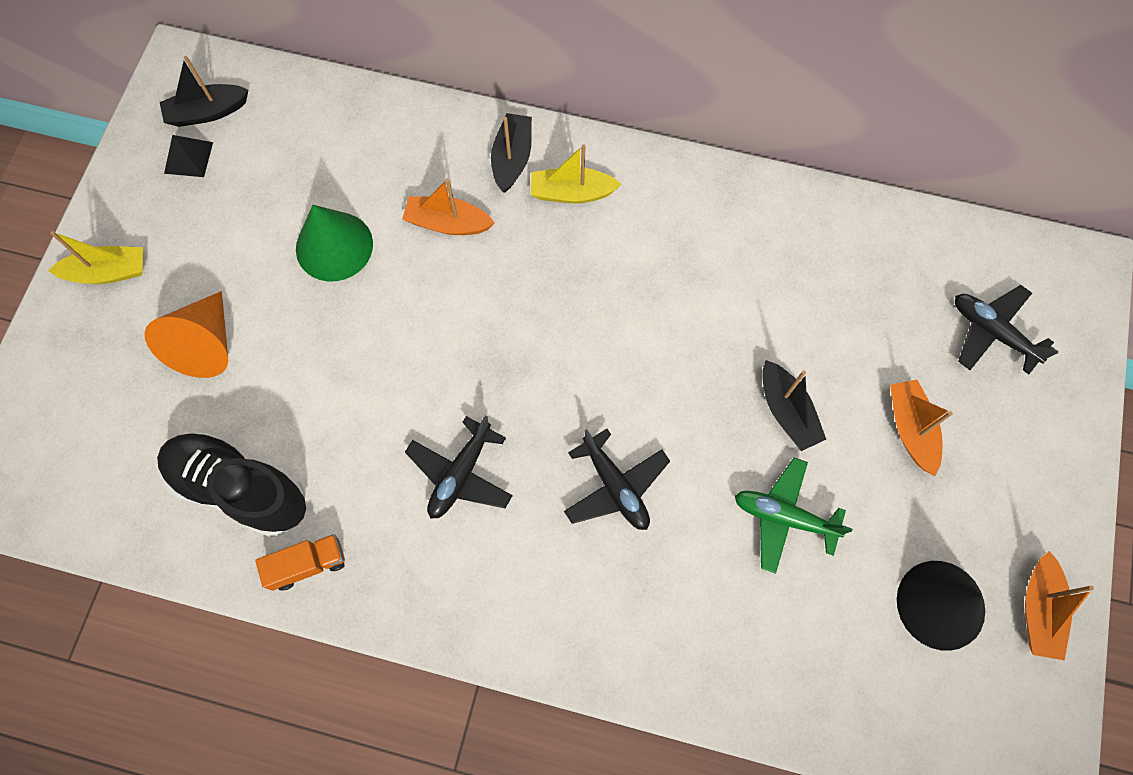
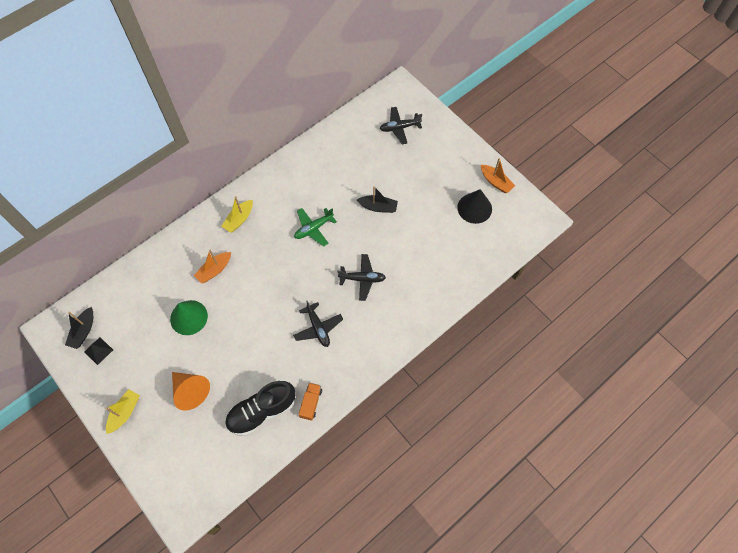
camera: 55 degrees left, 5 degrees down
black boat [491,113,532,193] -> none
green plane [735,458,852,574] -> green plane moved to [294,208,337,247]
orange boat [890,380,953,476] -> none

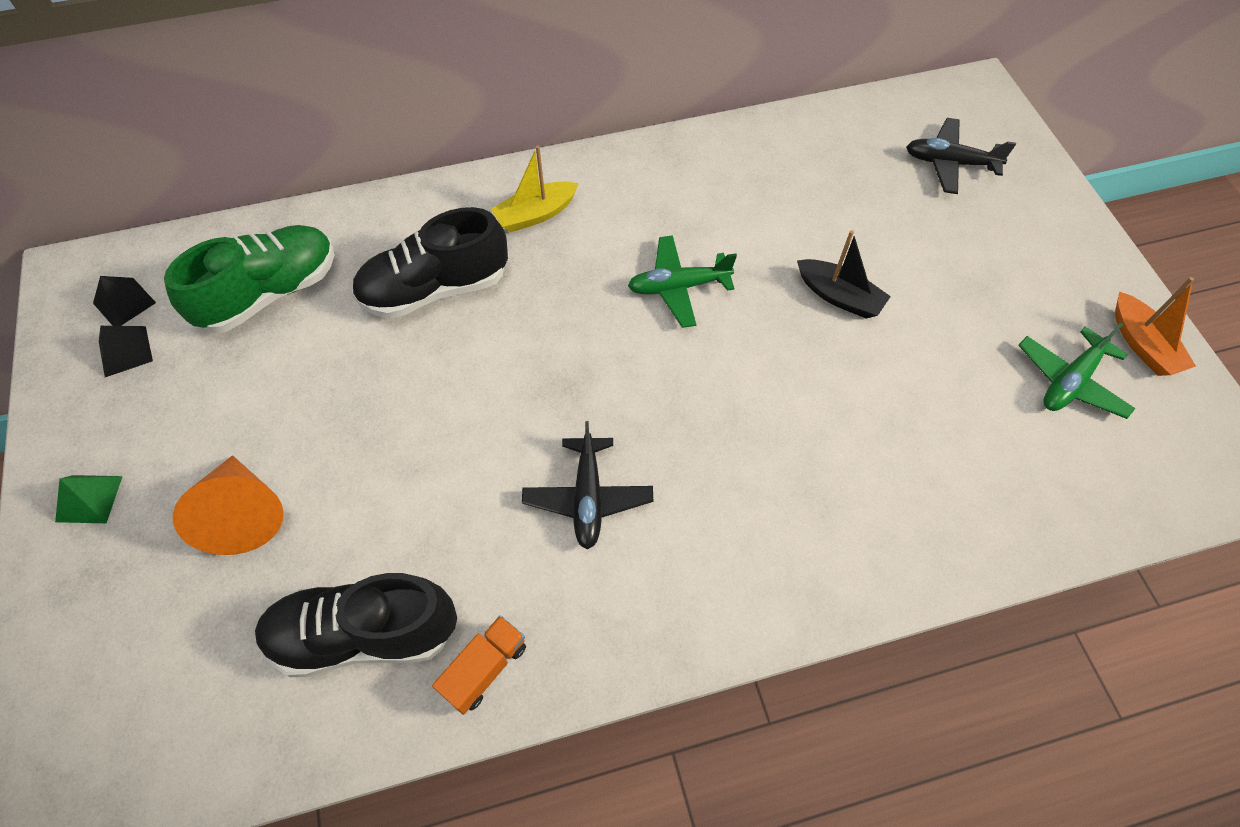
camera: 25 degrees right, 5 degrees down
black boat [65,307,93,349] -> black pyramid [93,276,156,326]
yellow boat [105,390,140,434] -> green pyramid [55,475,123,523]
green cone [170,300,208,335] -> none
orange boat [194,250,231,284] -> black shoe [352,207,508,319]
black plane [338,254,386,301] -> none
black cone [457,189,492,224] -> green plane [1018,322,1136,419]
none -> green shoe [164,225,335,333]

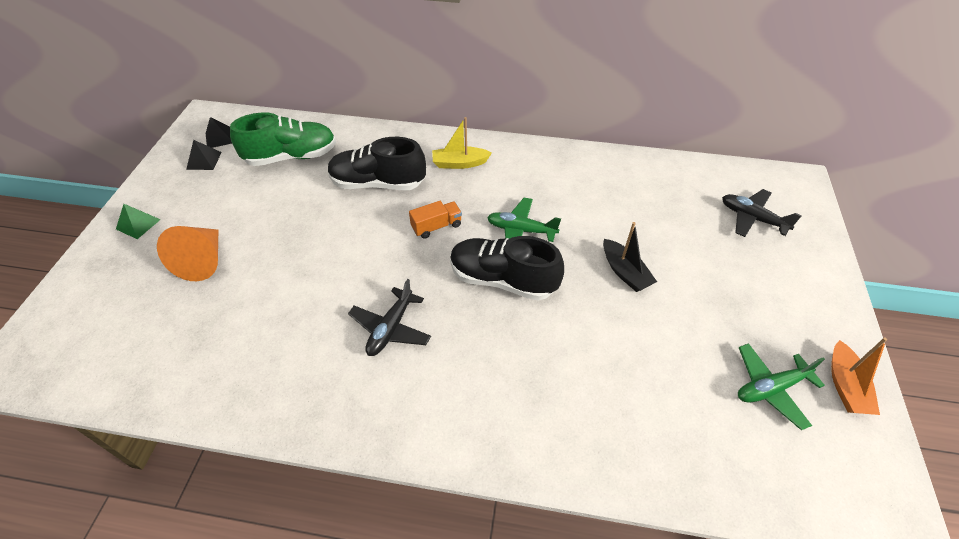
camera: 25 degrees right, 10 degrees down
black shoe [255,573,457,677] -> black shoe moved to [450,236,564,301]
orange truck [432,615,526,715] -> orange truck moved to [409,201,462,239]

